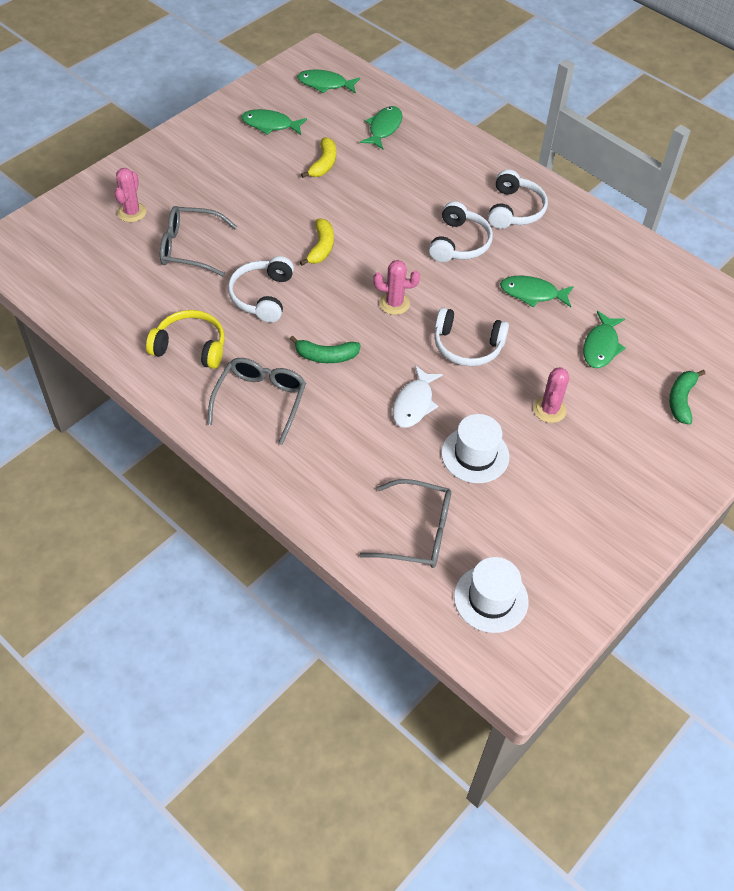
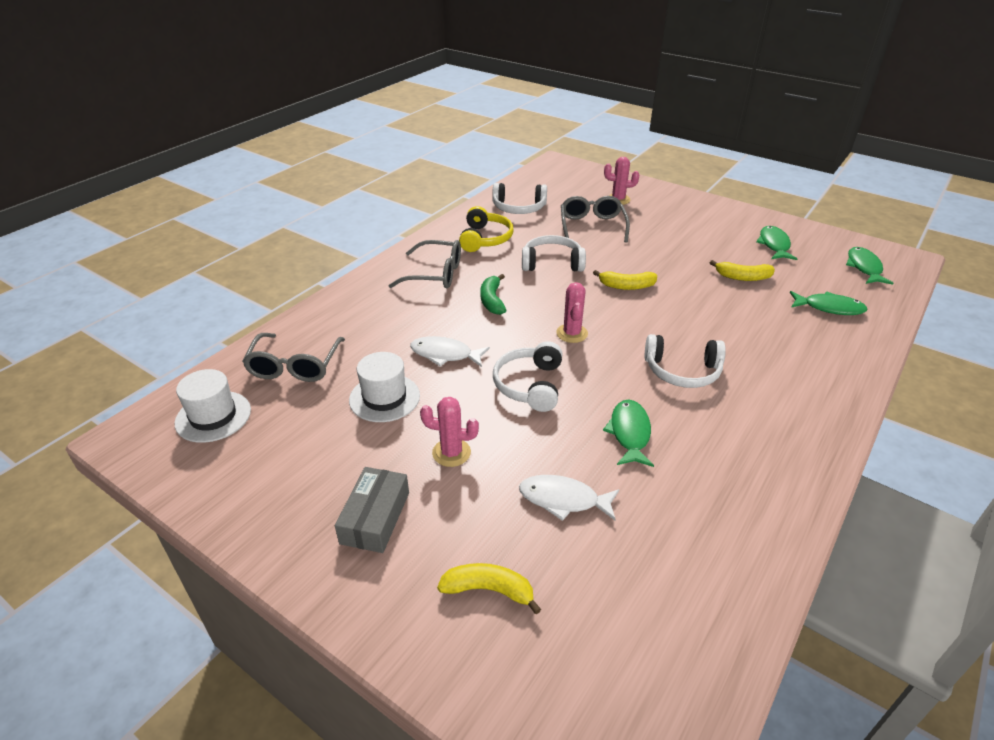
camera: 85 degrees right, 15 degrees down
white headphones [488,169,548,229] -> white headphones moved to [492,183,547,214]
green fish [583,311,626,368] -> white fish [519,475,619,521]
green banana [669,370,705,425] -> yellow banana [437,563,541,614]
none -> grey box [335,467,409,553]

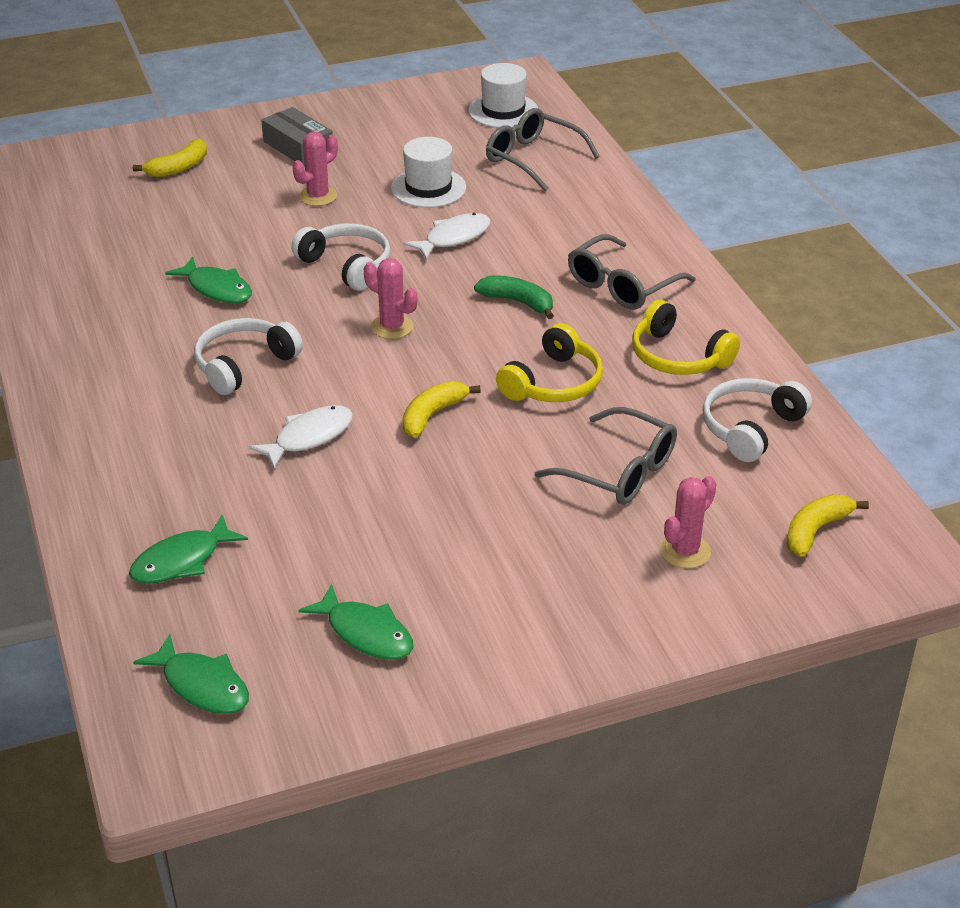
camera: 125 degrees right, 0 degrees up
white fish [519,475,619,521] -> white fish moved to [248,405,353,469]
white headphones [522,235,586,272] -> yellow headphones [496,323,603,402]
yellow banana [710,260,775,281] -> yellow banana moved to [787,494,869,557]

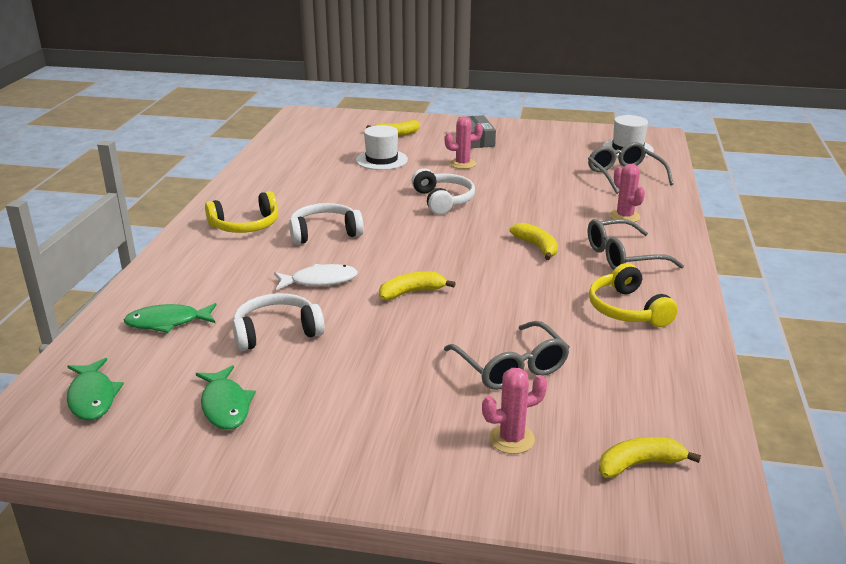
camera: 30 degrees right, 10 degrees down
green fish [165,256,252,303] -> none
pink cactus [364,258,417,339] -> pink cactus moved to [610,164,645,222]
white hat [391,137,466,208] -> white hat moved to [356,125,408,170]
white fish [403,213,491,260] -> none
green banana [474,275,554,319] -> yellow banana [510,223,558,260]
yellow headphones [496,323,603,402] -> yellow headphones moved to [205,191,278,233]
white headphones [702,378,812,462] -> white headphones moved to [232,293,325,351]

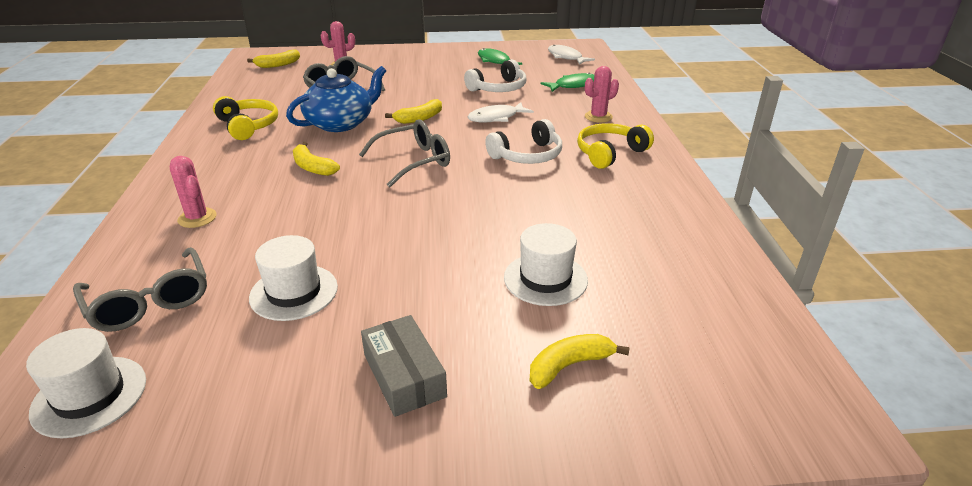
camera: 165 degrees right, 5 degrees up
green fish [67,358,124,420] -> white fish [548,45,595,65]
white headphones [411,168,475,215] -> none
pink cactus [445,116,483,169] -> pink cactus moved to [585,66,619,123]
grey glasses [588,219,684,270] -> grey glasses moved to [359,119,450,187]
none -> white hat [249,235,338,321]
none -> blue teapot [286,66,386,132]

